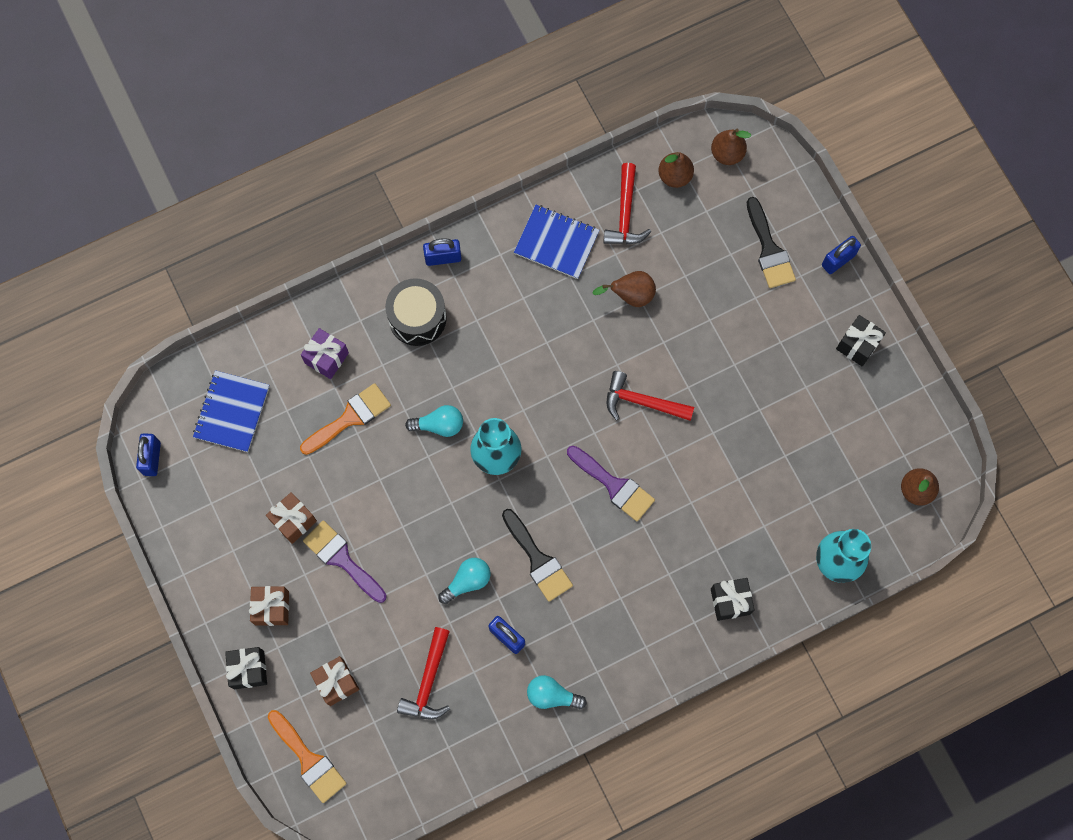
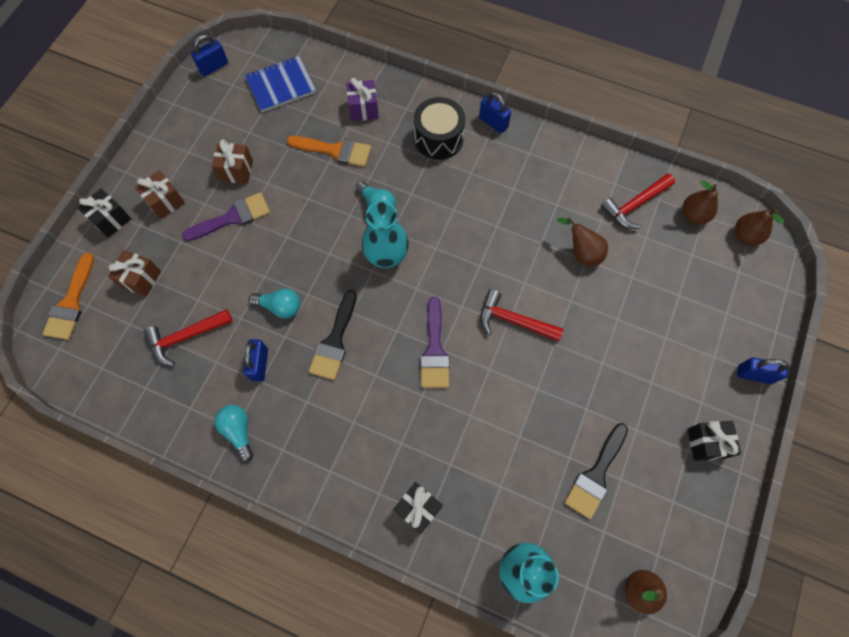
camera: 50 degrees right, 5 degrees down
purple brush [303,521,387,603] -> purple brush turned 60 degrees clockwise [182,192,270,241]
blue notebook [514,205,600,279] -> none
red hammer [606,371,694,421] -> red hammer turned 45 degrees counterclockwise [480,289,564,341]
black brush [747,197,796,288] -> black brush moved to [564,423,628,519]

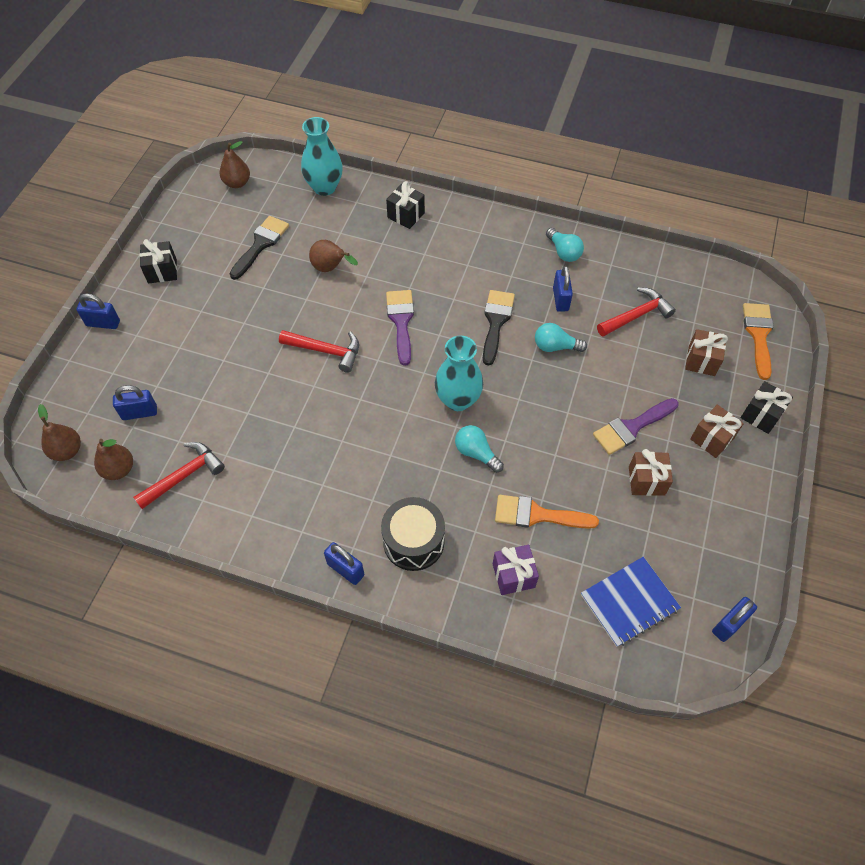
camera: 175 degrees right, 10 degrees down
brown pear [557,218,608,266] -> brown pear moved to [309,240,358,272]
none -> blue padlock [113,385,157,420]

